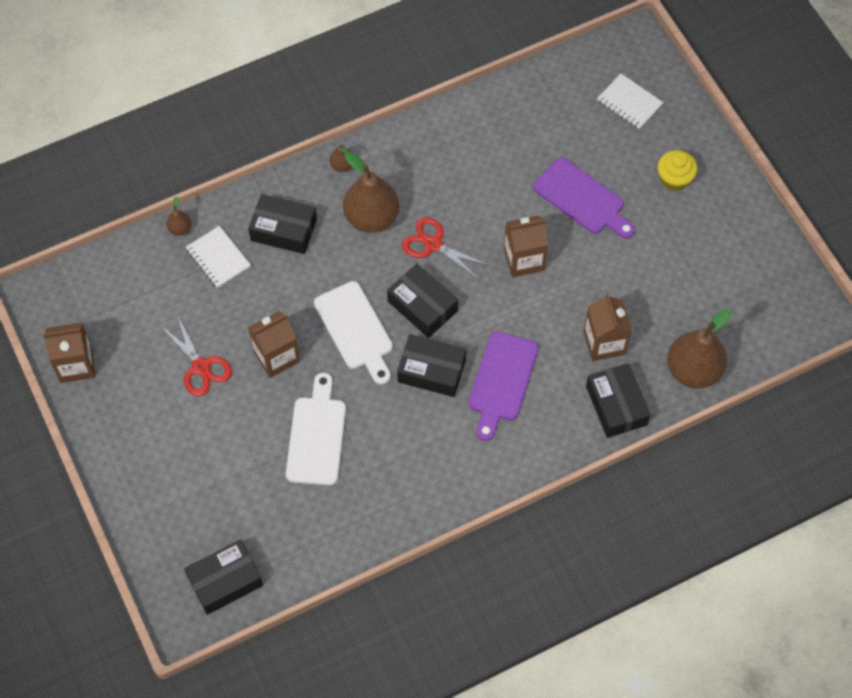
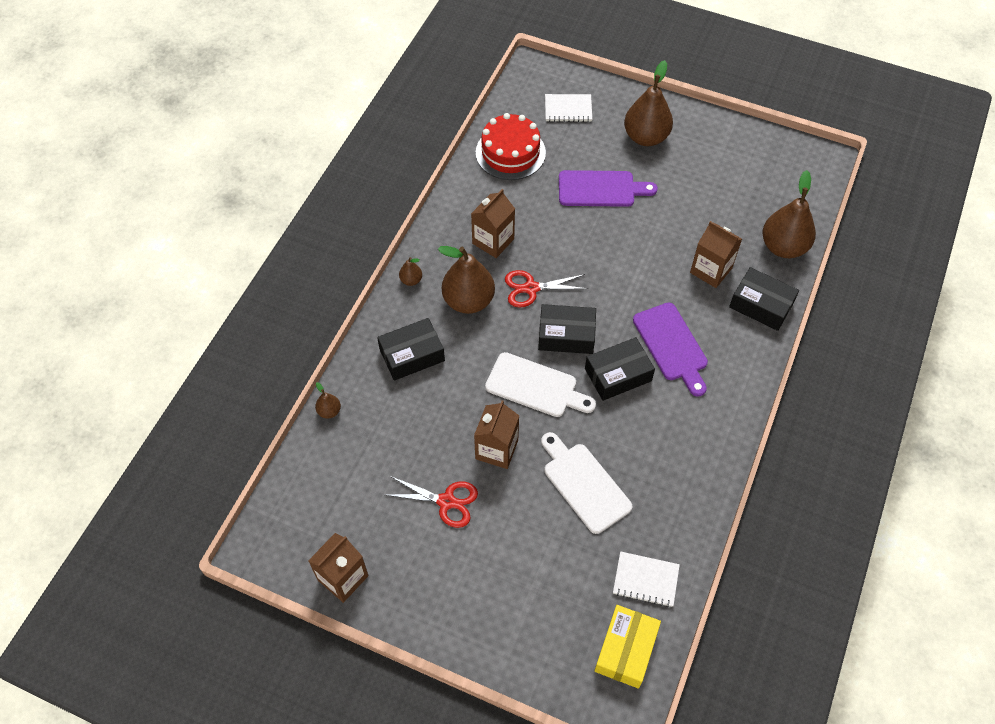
camera: 40 degrees left, 5 degrees down
black box [184,539,263,615] -> yellow box [594,605,661,689]
white notebook [186,226,251,288] -> white notebook moved to [613,551,680,607]
brown carton [504,215,548,277] -> brown carton moved to [471,189,515,258]
yellow cupcake [658,150,697,191] -> brown pear [624,60,673,146]
none -> red cake [476,113,546,180]

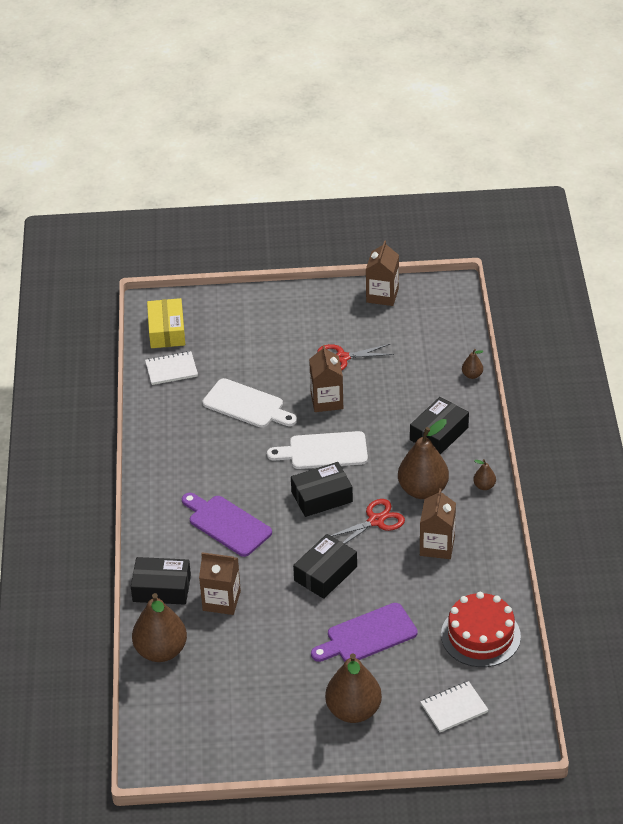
camera: 155 degrees right, 15 degrees down
black box [585,337,655,401] -> black box moved to [293,534,357,599]

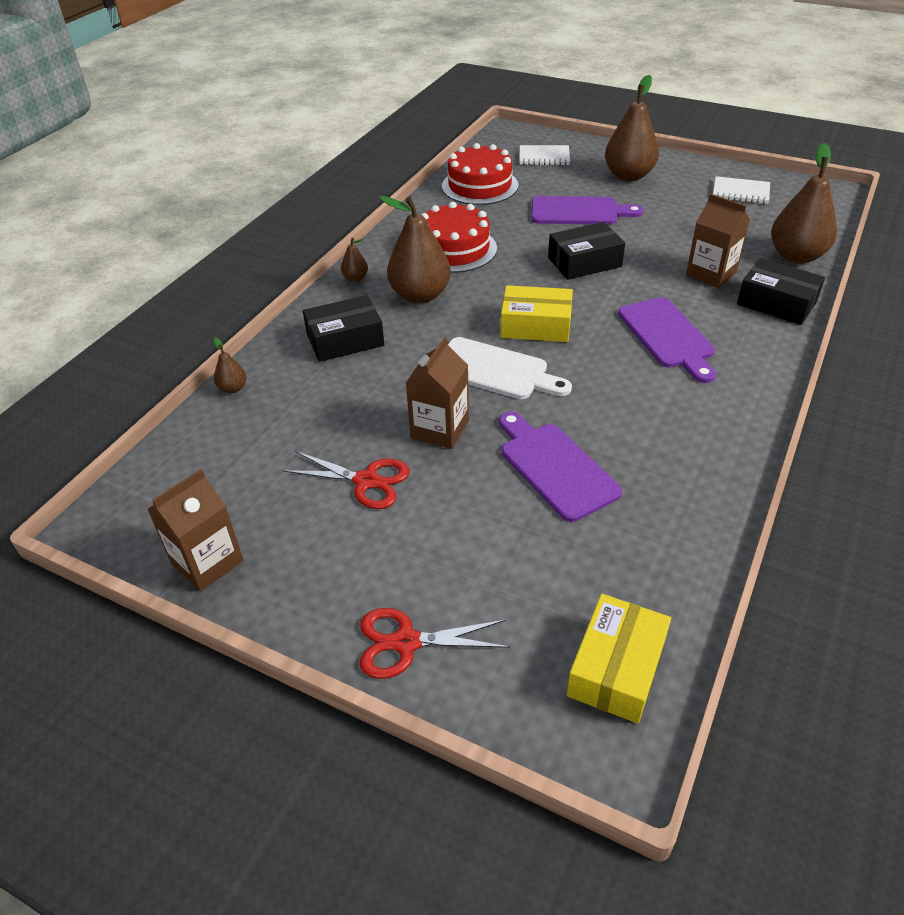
camera: 150 degrees left, 0 degrees up
white notebook [145,351,198,385] -> white notebook moved to [713,176,770,204]
white cutting board [203,378,297,428] -> purple cutting board [499,412,622,522]
black box [291,462,353,517] -> yellow box [501,285,573,342]
red scissors [330,499,405,544] -> red scissors moved to [360,608,510,679]
brown carton [420,488,456,559] -> red cake [421,202,497,273]

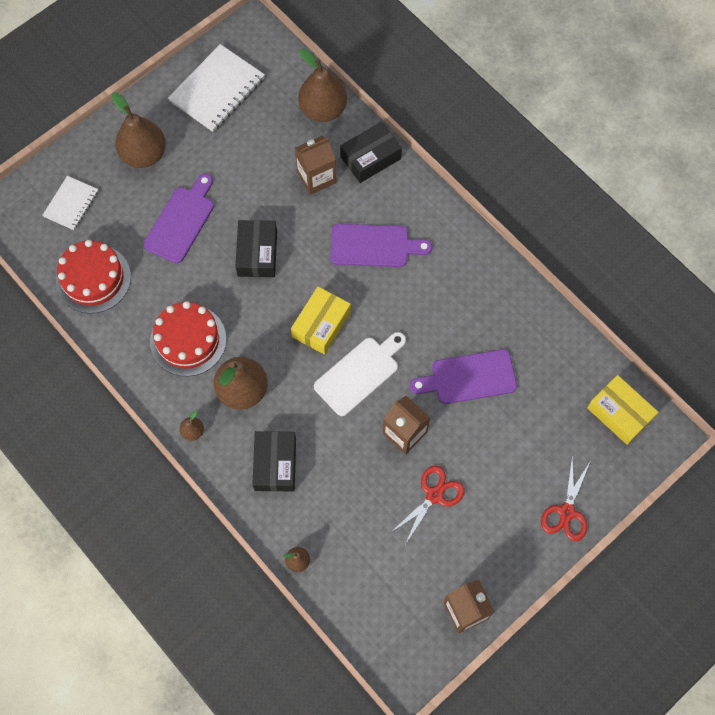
camera: 70 degrees left, 25 degrees up
white notebook [713,176,770,204] -> white notebook [168,44,265,132], size x1.70

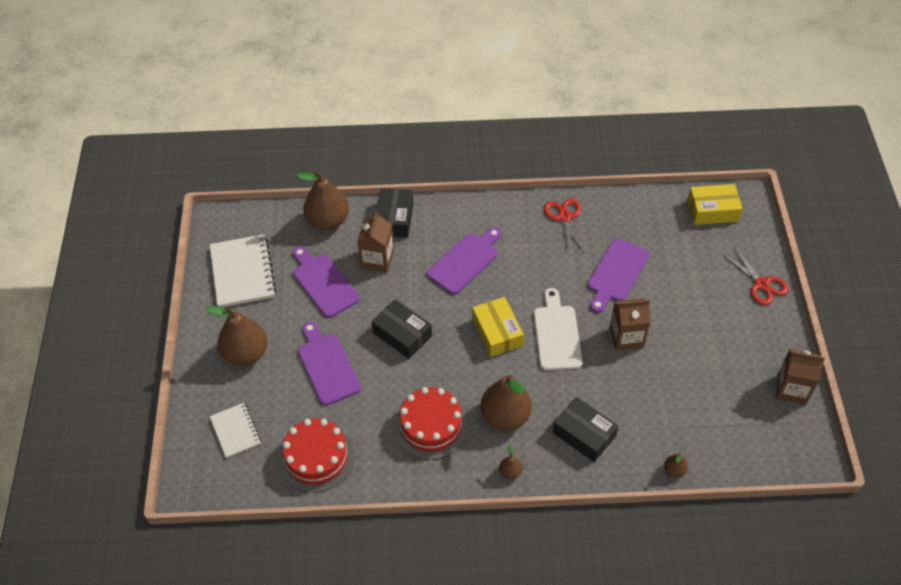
camera: 50 degrees left, 15 degrees down
red scissors [390,465,464,543] -> red scissors moved to [544,198,584,253]
none -> purple cutting board [293,246,360,318]

